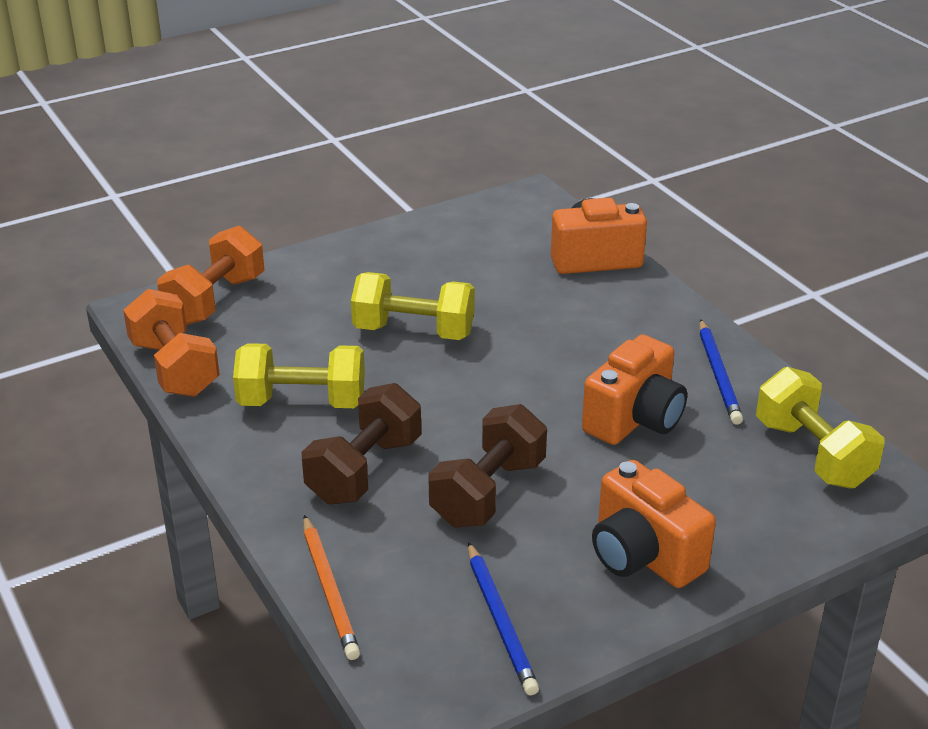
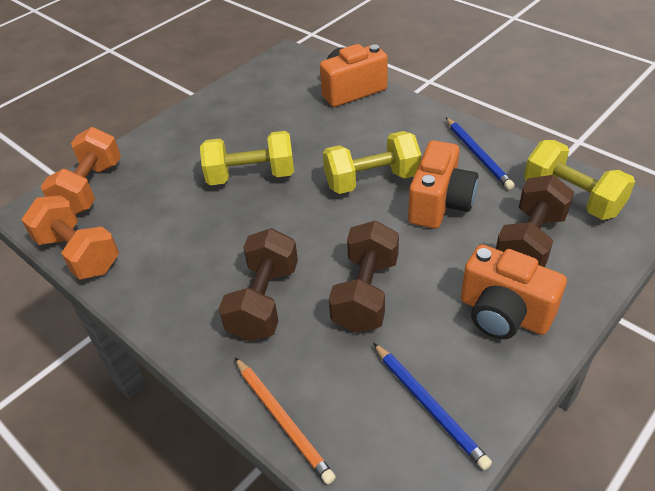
camera: 15 degrees left, 10 degrees up
yellow dumbbell [233,343,365,408] -> yellow dumbbell moved to [323,131,421,194]
none -> brown dumbbell [496,175,574,267]

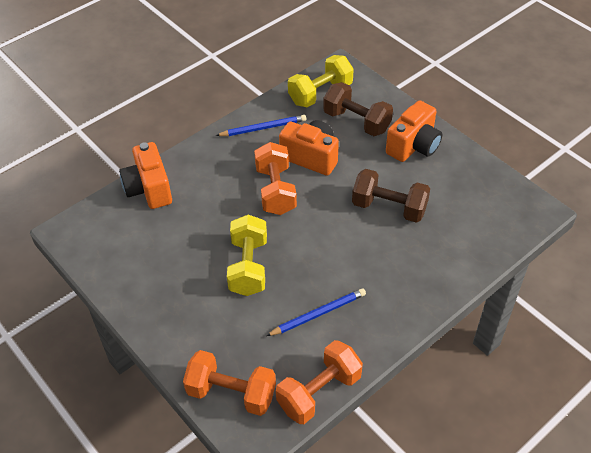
camera: 85 degrees left, 5 degrees up
brown dumbbell [219,228,298,341] -> none
orange pencil [235,357,336,484] -> none
yellow dumbbell [323,131,421,194] -> orange dumbbell [254,142,297,215]
blue pencil [373,343,492,470] -> blue pencil moved to [266,288,366,336]

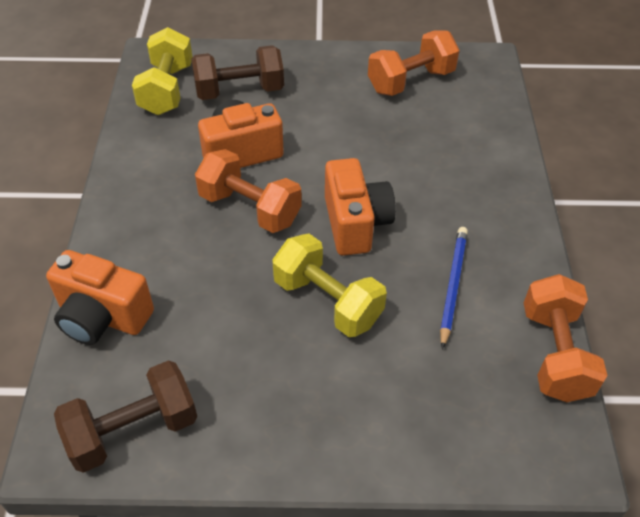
camera: 50 degrees left, 0 degrees up
orange dumbbell [183,350,276,416] -> orange dumbbell moved to [368,30,460,96]
blue pencil [216,115,306,136] -> none
brown dumbbell [352,169,430,223] -> brown dumbbell moved to [54,360,197,473]
orange camera [386,100,442,162] -> orange camera moved to [325,158,396,256]

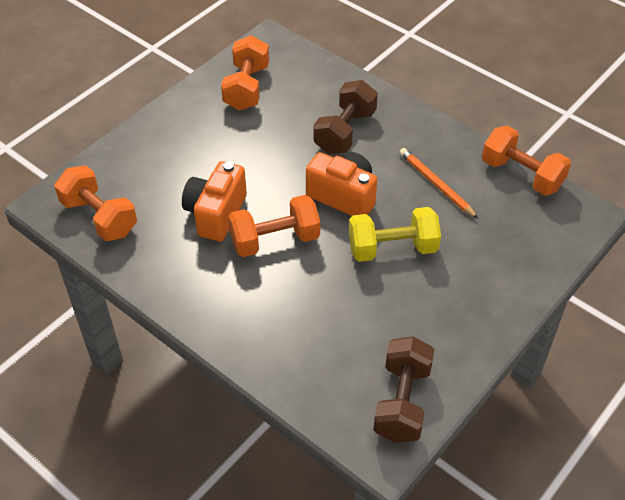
camera: 50 degrees left, 0 degrees up
orange camera [46,250,154,345] -> none
yellow dumbbell [132,27,192,115] -> orange dumbbell [54,166,137,241]
brown dumbbell [191,45,284,100] -> brown dumbbell moved to [314,80,378,154]
blue pencil [440,227,468,349] -> orange pencil [400,148,478,218]

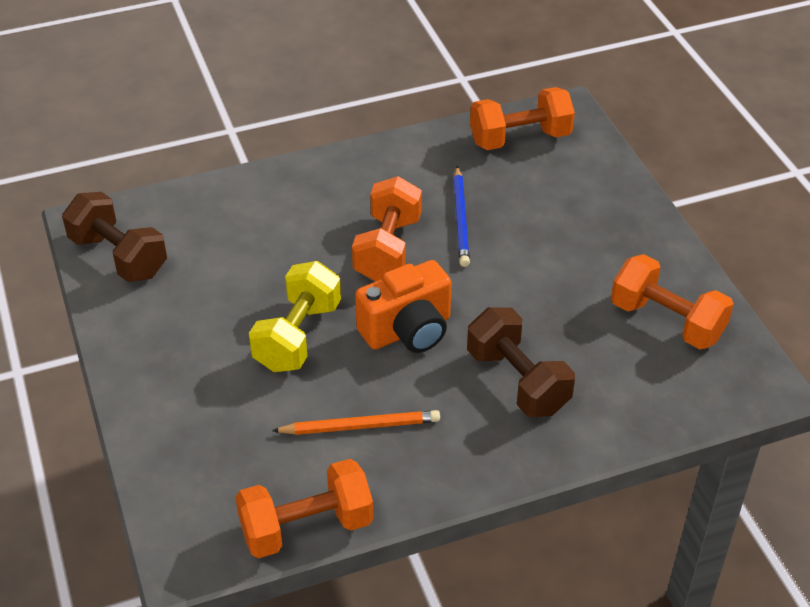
camera: 120 degrees right, 5 degrees down
orange camera [182,161,247,242] -> blue pencil [453,166,470,267]

